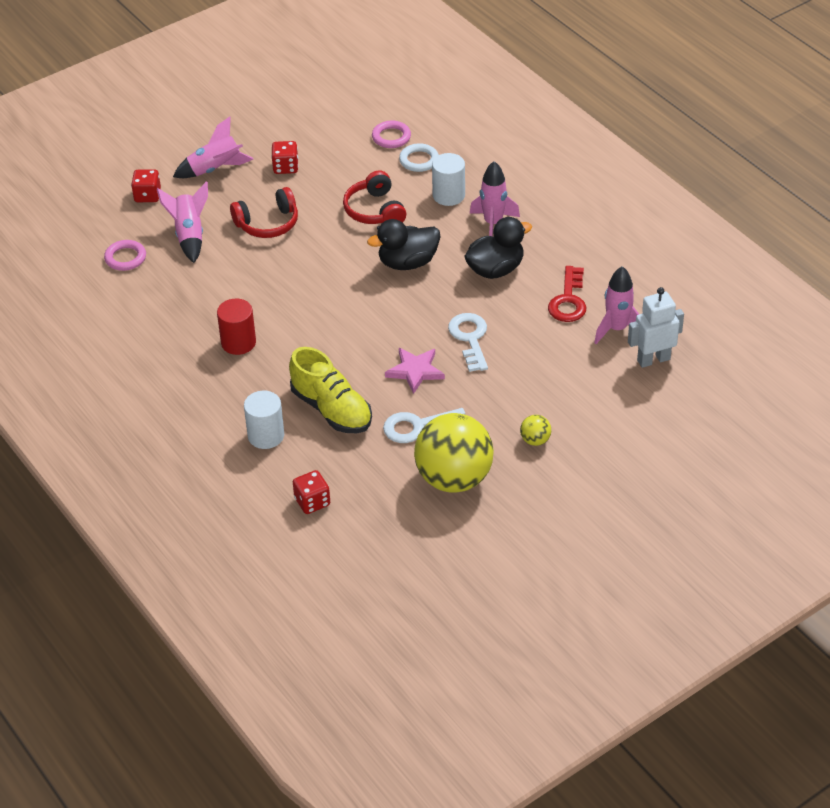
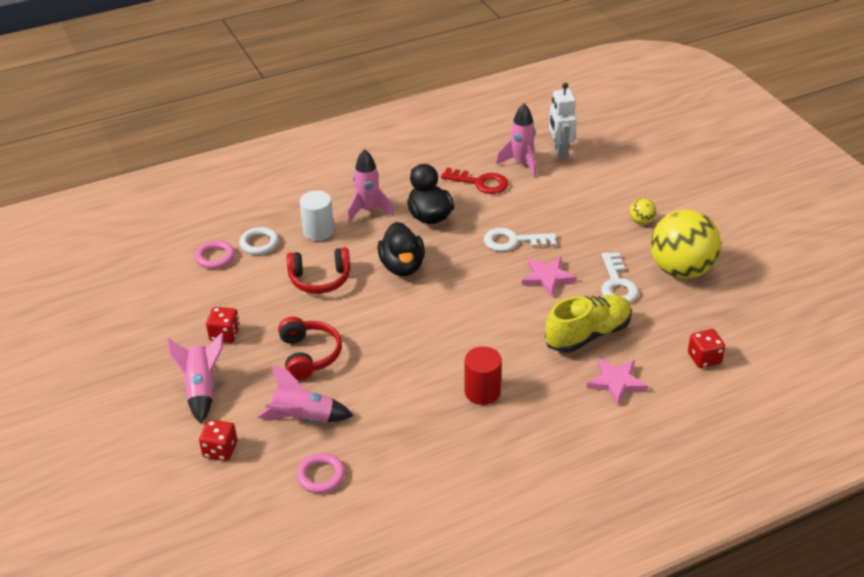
camera: 80 degrees left, 5 degrees down
white cylinder [244,391,284,449] -> pink star [586,358,648,406]

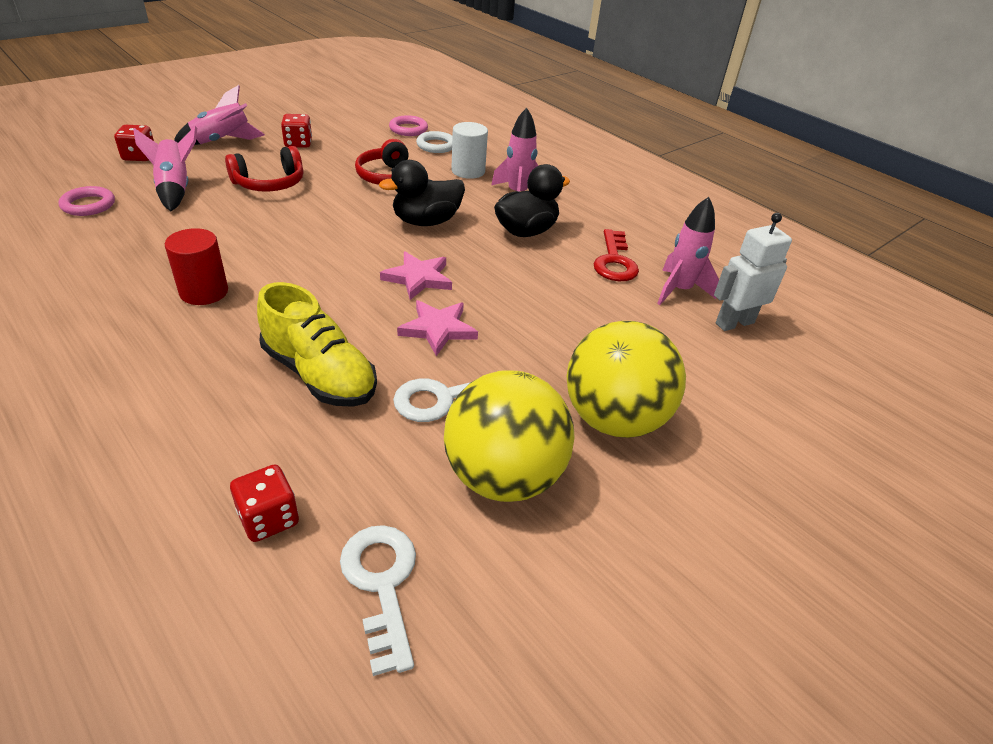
camera: 70 degrees right, 0 degrees up
white key [484,228,556,251] -> white key moved to [340,525,416,676]
pink star [586,358,648,406] -> pink star moved to [380,251,452,300]
yellow ball [630,198,656,224] -> yellow ball [566,321,686,438], size x2.47

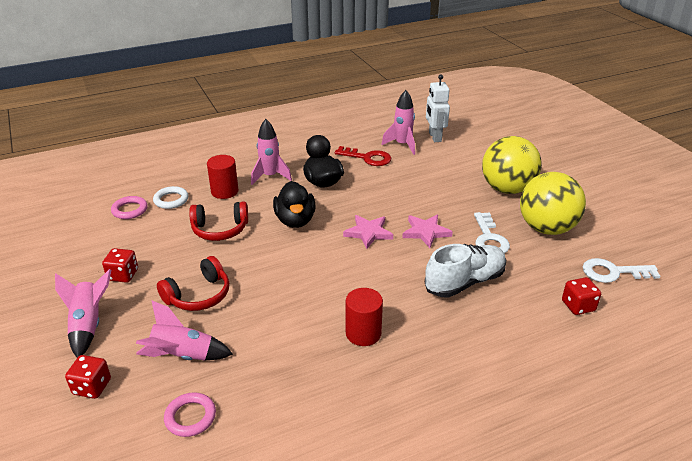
camera: 70 degrees left, 5 degrees down
red headphones [225,146,303,192] -> red headphones turned 60 degrees clockwise [157,256,229,311]
yellow shoe [257,282,377,407] -> white shoe [425,244,506,298]
white cylinder [451,122,488,179] -> red cylinder [207,155,238,199]

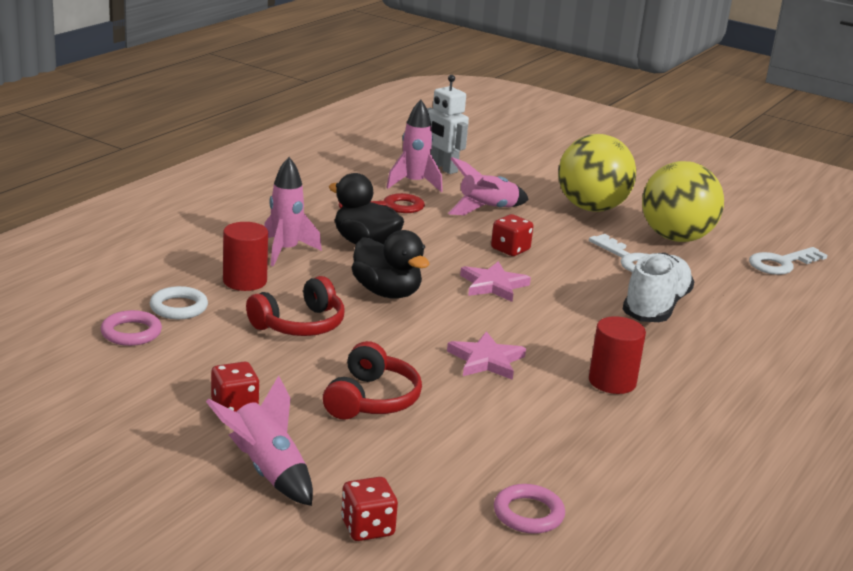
camera: 35 degrees left, 10 degrees down
pink rocket [136,300,233,360] -> pink rocket moved to [448,157,529,215]
pink star [402,215,453,248] -> pink star moved to [447,331,526,380]
red dice [562,277,601,315] -> red dice moved to [491,214,534,256]

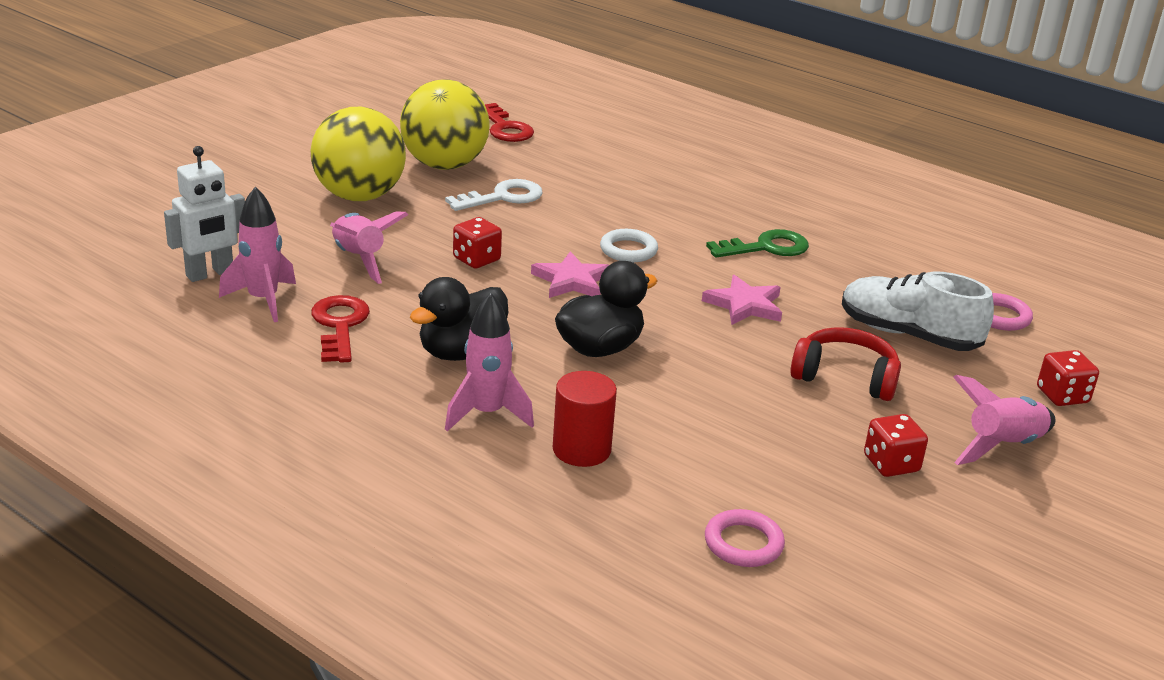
camera: 85 degrees left, 5 degrees up
white ring [150,286,208,319] -> white ring moved to [600,229,658,262]
red headphones [246,276,345,336] -> none
red cylinder [589,316,646,394] -> green key [706,229,809,258]
white shoe [623,253,694,322] -> white shoe moved to [842,272,994,351]
white key [749,247,828,275] -> red key [485,103,534,142]

